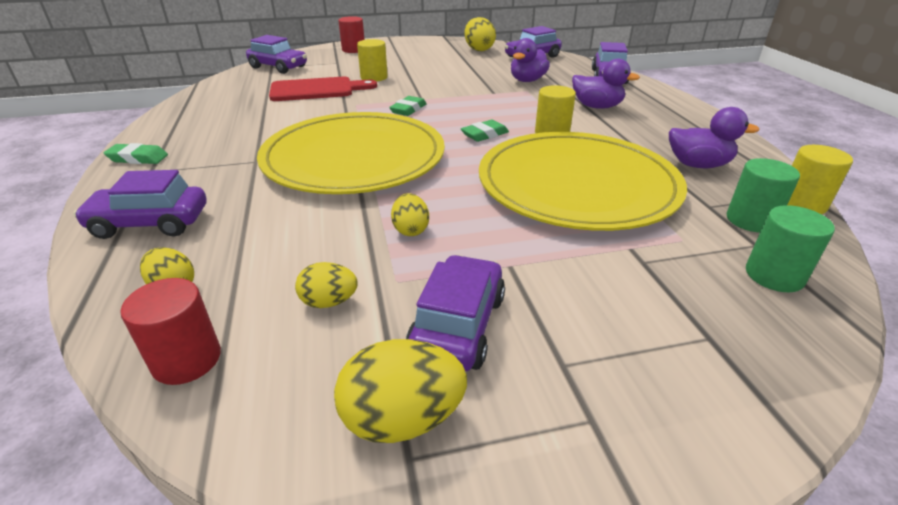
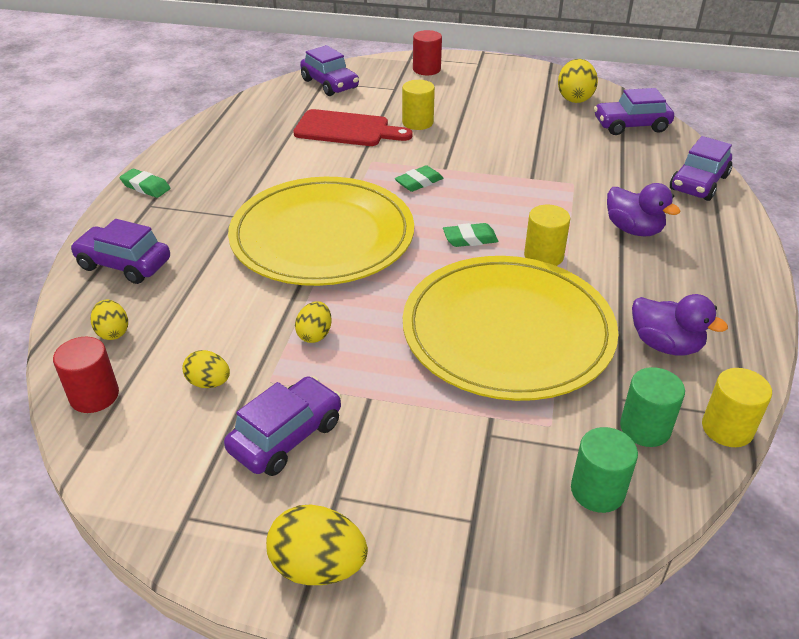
camera: 25 degrees right, 5 degrees up
yellow egg [334,339,467,443] -> yellow egg moved to [266,504,368,585]
purple duck [511,38,550,82] -> none

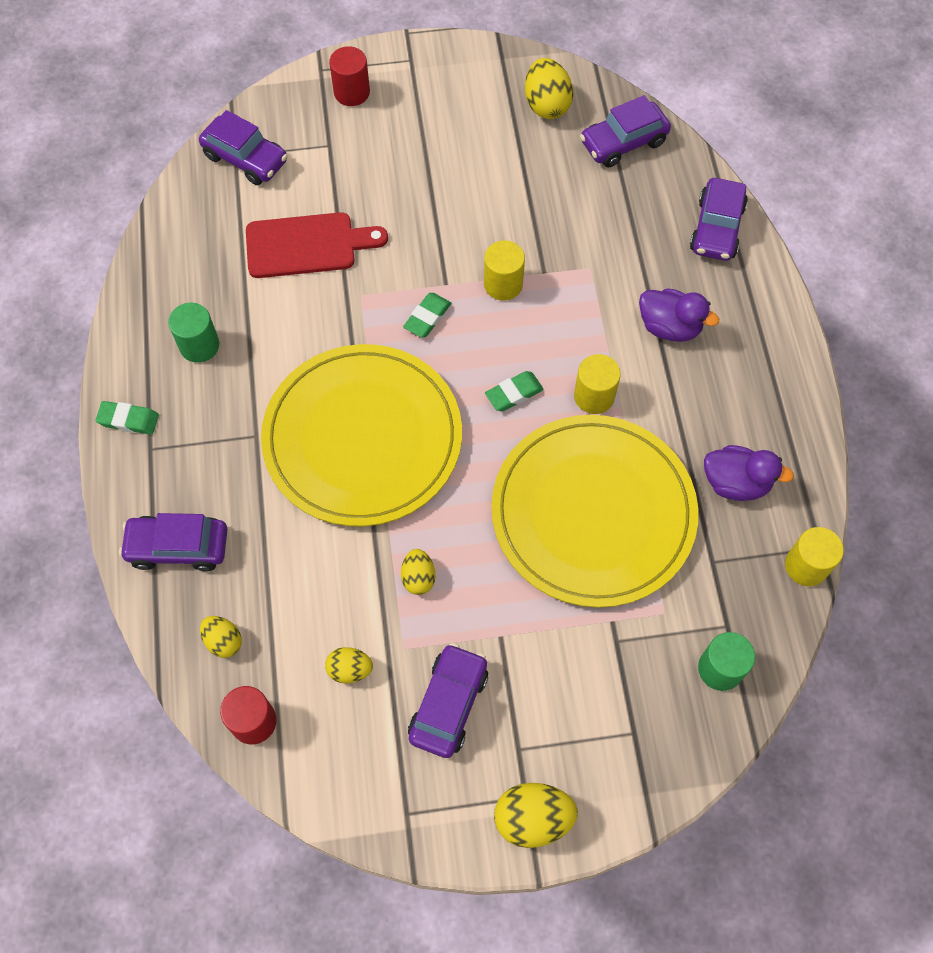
camera: 20 degrees left, 25 degrees up
yellow cylinder [402,80,435,130] -> yellow cylinder moved to [484,240,525,301]
green cylinder [620,367,685,447] -> green cylinder moved to [168,303,219,363]

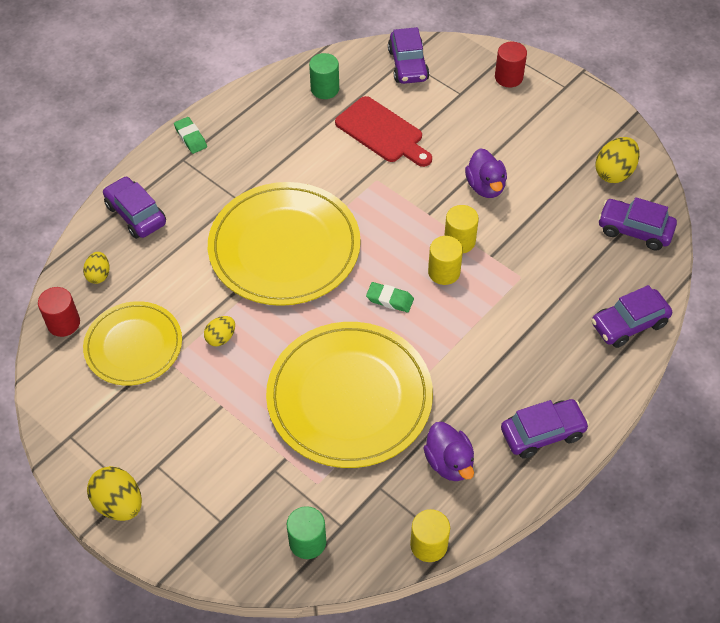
camera: 50 degrees right, 10 degrees down
green cylinder [168,303,219,363] -> green cylinder moved to [309,53,339,99]
yellow egg [325,647,373,683] -> yellow plate [83,301,182,385]
green eraser [403,293,451,338] -> none
purple car [408,643,488,758] -> purple car moved to [501,399,590,458]
yellow cylinder [574,354,621,414] -> yellow cylinder moved to [428,236,463,285]
purple duck [639,288,719,342] -> purple duck moved to [465,148,507,198]

